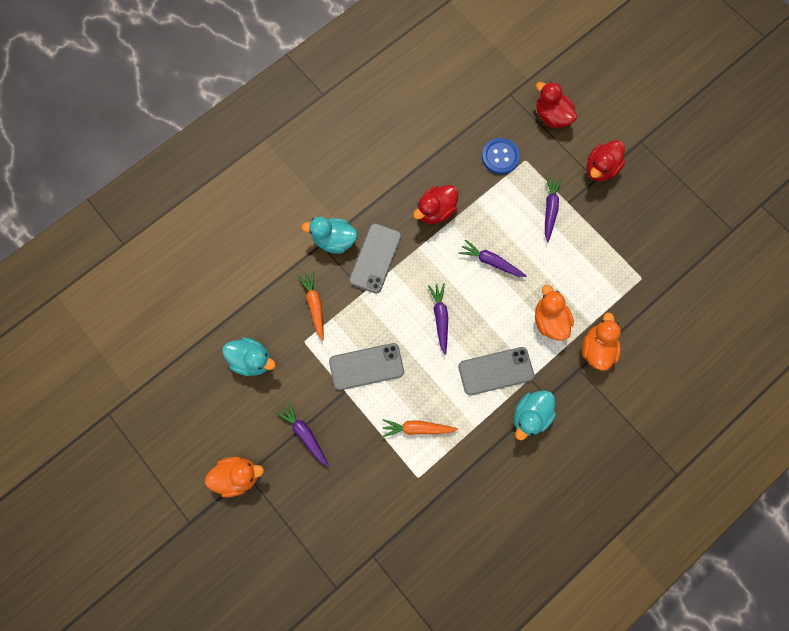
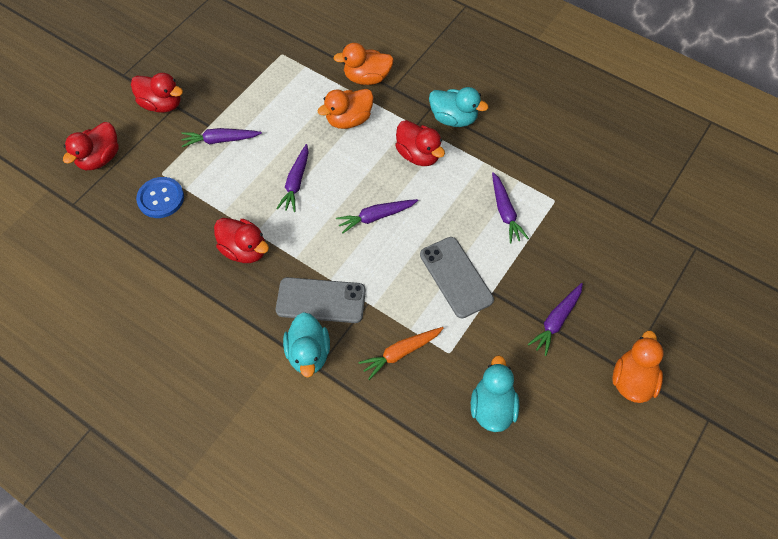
camera: 105 degrees left, 15 degrees down
orange duck [205,457,264,497] -> orange duck turned 45 degrees clockwise [612,331,663,403]
orange carrot [382,419,458,437] -> purple carrot [492,172,529,243]
grey phone [458,347,534,395] -> red duck [395,120,445,166]

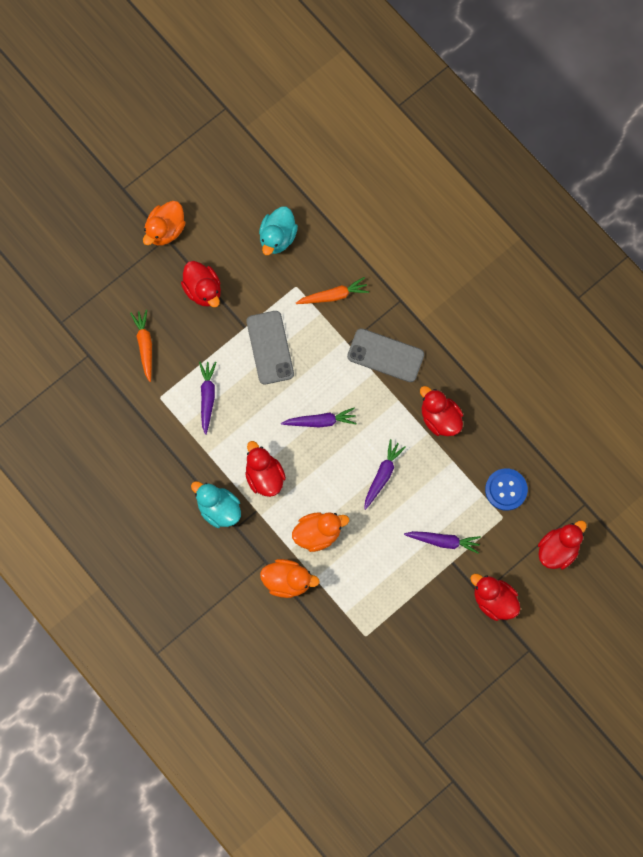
camera: 165 degrees left, 15 degrees up
turquoise duck [283,312,330,377] -> none
purple carrot [528,283,583,356] -> red duck [181,261,221,307]
none -> orange carrot [130,310,152,382]

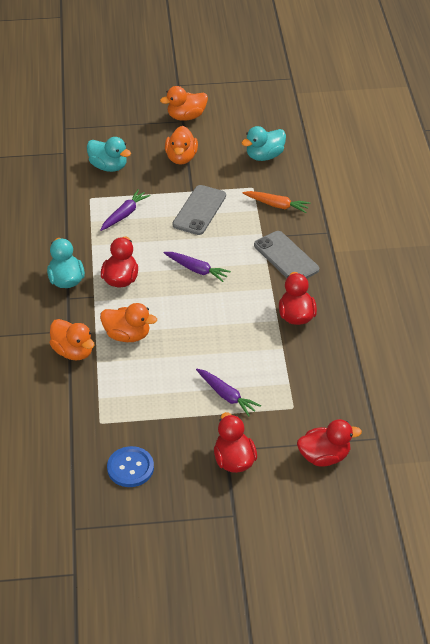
camera: 35 degrees right, 30 degrees down
orange carrot [130,310,152,382] -> turquoise duck [87,137,131,172]
red duck [181,261,221,307] -> orange duck [165,126,198,165]
purple carrot [364,439,406,510] -> none
blue button [485,468,528,511] -> blue button moved to [107,446,154,487]

